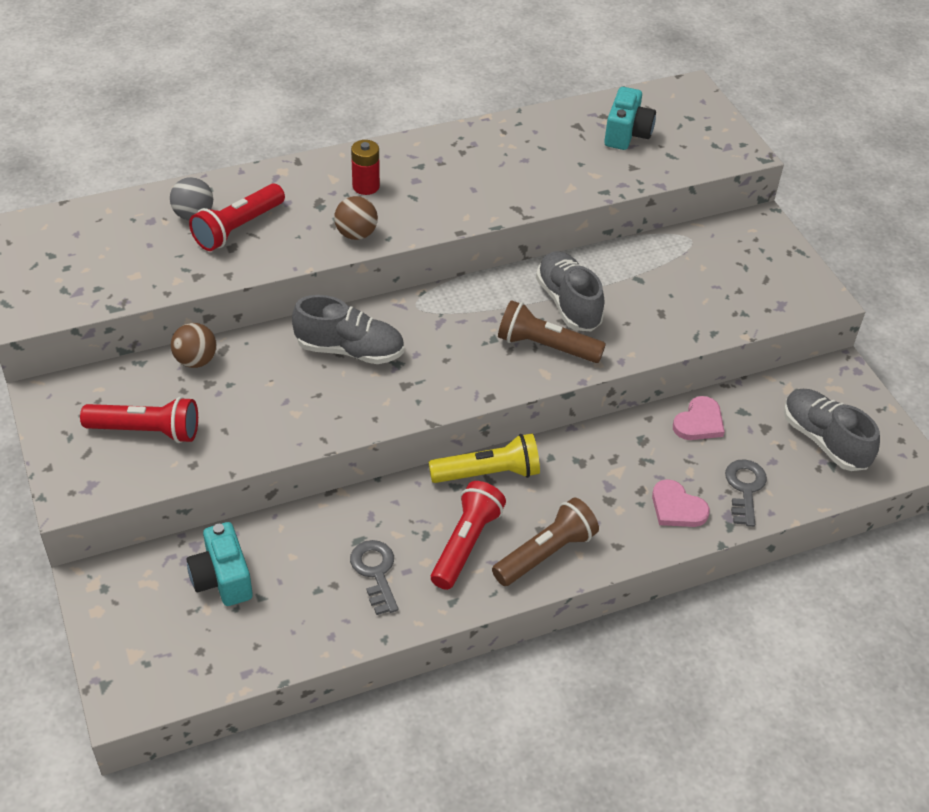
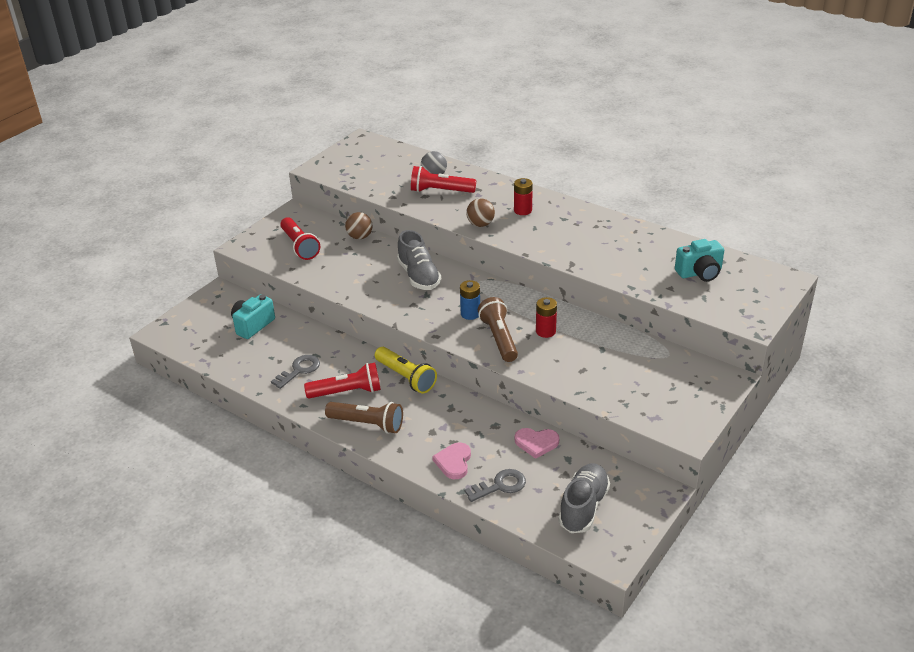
camera: 60 degrees right, 10 degrees down
grey shoe [536,251,604,331] -> red battery [536,297,557,338]
none -> blue battery [460,280,480,320]

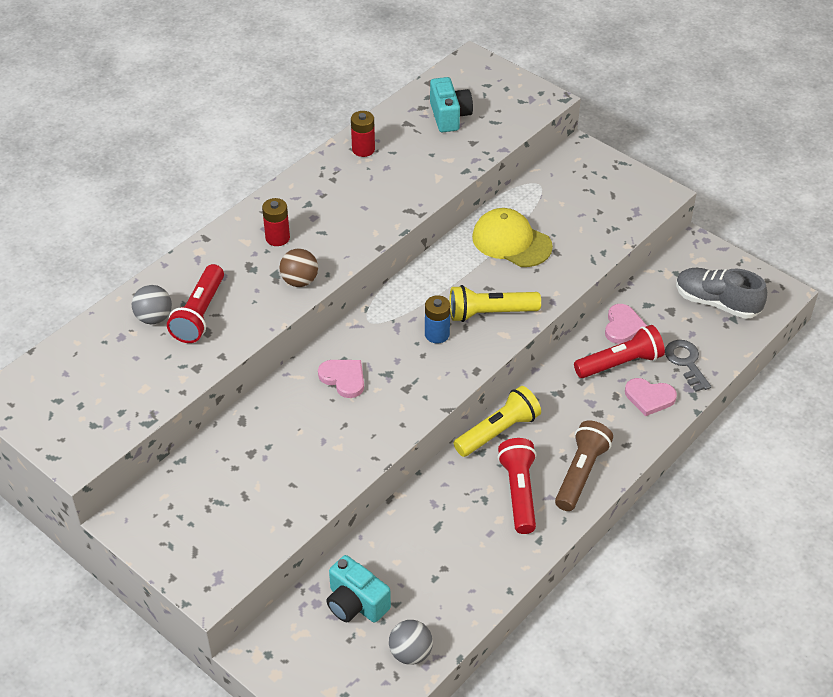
camera: 85 degrees left, 10 degrees up
grey key [271,355,320,389] -> none
red flashlight [280,217,320,260] -> red flashlight moved to [574,325,665,378]
brown ball [345,212,373,239] -> none
grey shoe [397,230,441,290] -> pink heart [318,360,364,398]
brown flashlight [478,297,518,362] -> yellow flashlight [449,285,541,322]
red battery [536,297,557,338] -> red battery moved to [351,111,375,157]
none -> grey ball [389,620,433,665]
none -> yellow cap [472,208,553,267]

